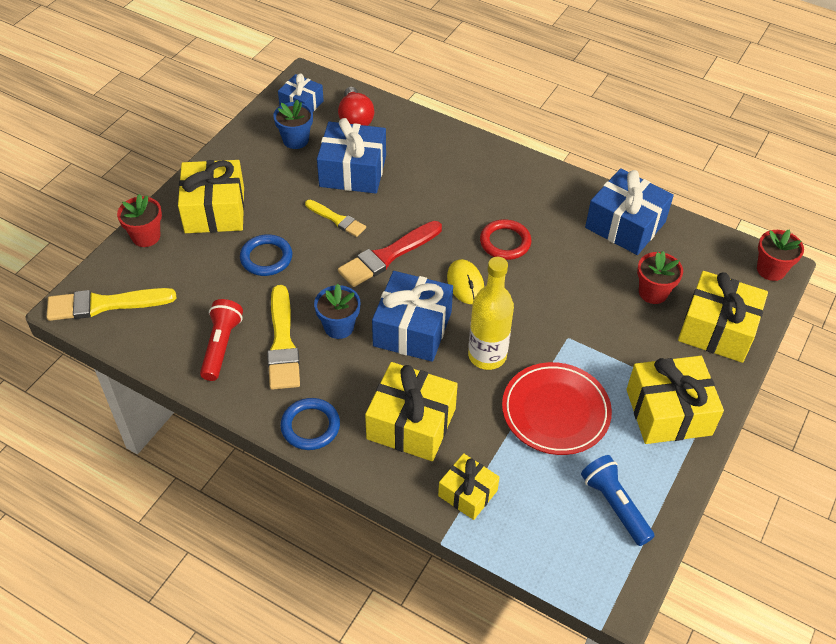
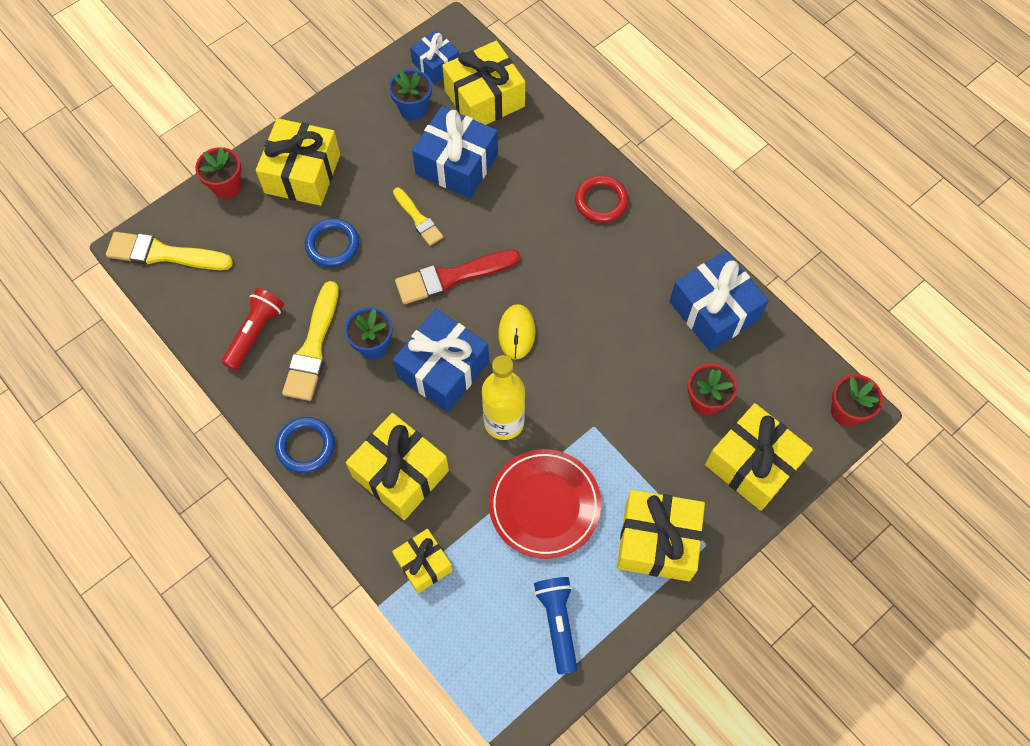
camera: 20 degrees right, 15 degrees up
red light bulb [338,87,374,126] -> yellow gift [442,41,525,125]
red ring [480,219,532,260] -> red ring moved to [575,175,628,223]

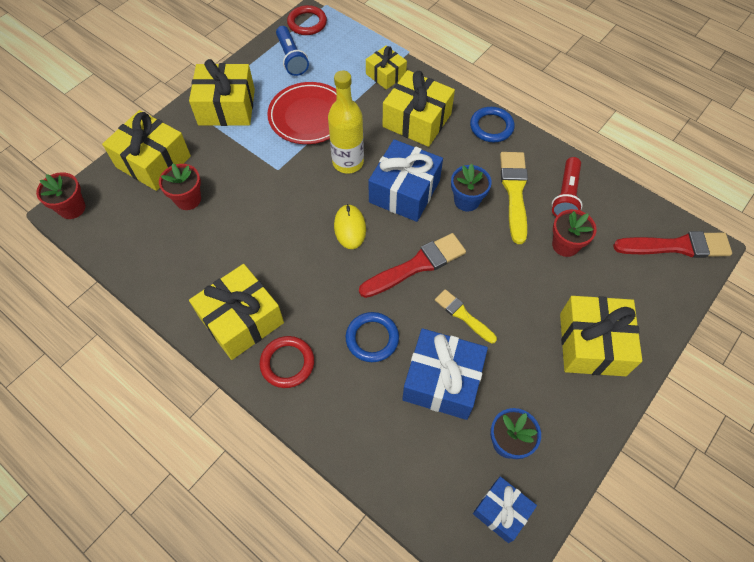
camera: 170 degrees right, 5 degrees down
yellow brush [106,232,233,270] -> red brush [613,231,732,258]
red flower pot [195,147,242,199] -> red flower pot moved to [552,209,597,257]
blue ring [305,218,359,267] -> blue ring moved to [346,312,399,362]
yellow gift [442,41,525,125] -> yellow gift moved to [189,264,284,360]
blue gift [669,251,769,351] -> none
none -> red ring [287,5,327,35]

